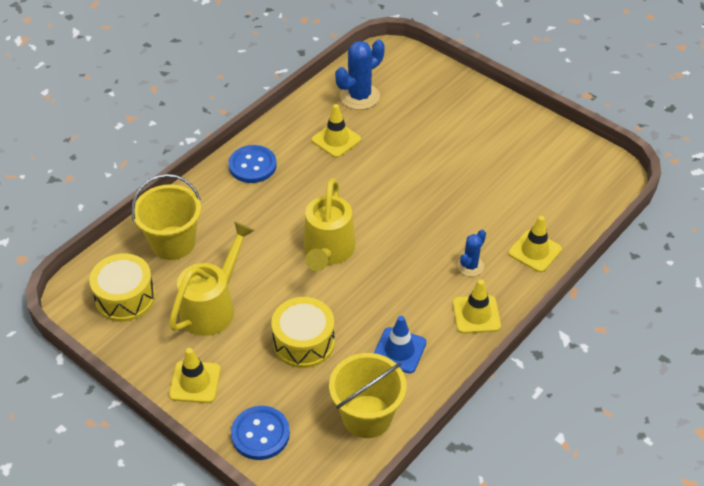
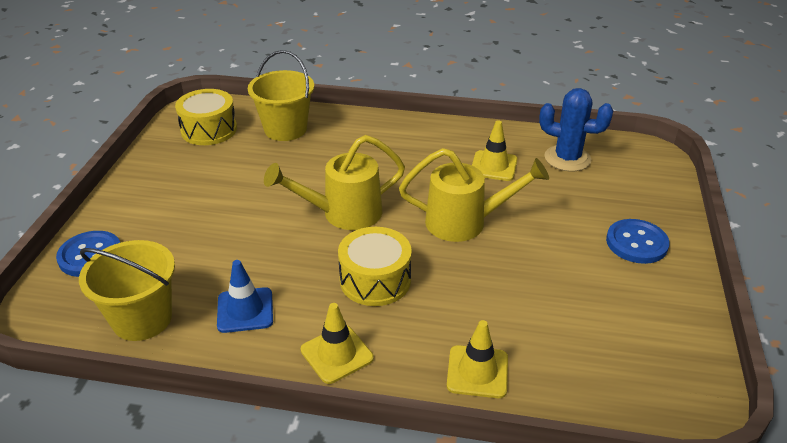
camera: 60 degrees right, 10 degrees down
yellow watering can [169,222,255,336] -> yellow watering can moved to [399,148,549,242]
yellow traffic cone [169,348,221,403] -> none
blue button [229,145,277,183] -> blue button moved to [606,219,670,264]
yellow drum [271,297,335,368] -> yellow drum moved to [338,227,412,306]
blue cactus [457,230,486,276] -> none

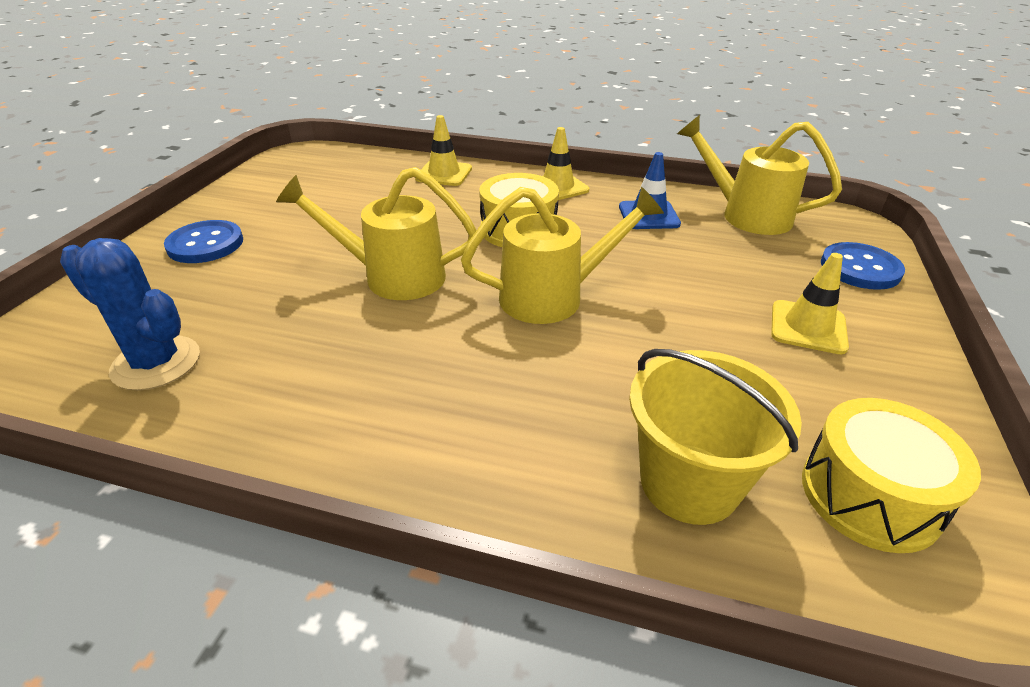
camera: 175 degrees left, 0 degrees up
yellow bucket [79,240,175,341] -> yellow watering can [677,115,842,235]
yellow traffic cone [472,120,517,181] -> yellow traffic cone moved to [771,253,849,354]

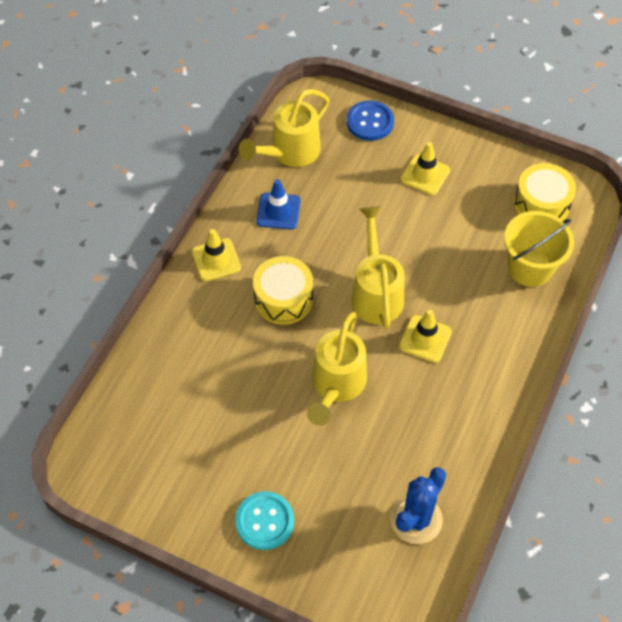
camera: 80 degrees left, 20 degrees up
blue button [164,220,243,263] -> turquoise button [235,491,294,550]
yellow traffic cone [415,115,472,186] -> yellow traffic cone moved to [399,310,452,363]

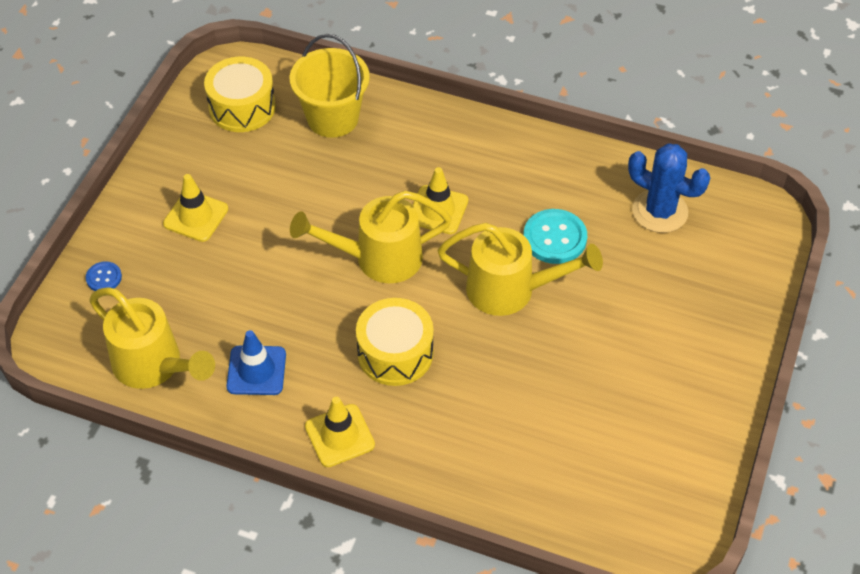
camera: 95 degrees left, 5 degrees down
turquoise button [235,491,294,550] -> turquoise button moved to [523,209,587,264]
blue button [347,100,394,141] -> blue button [86,261,122,291], size x0.54

